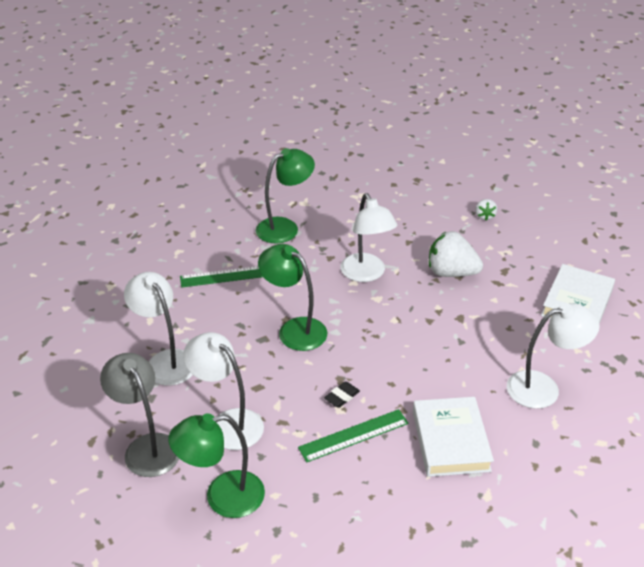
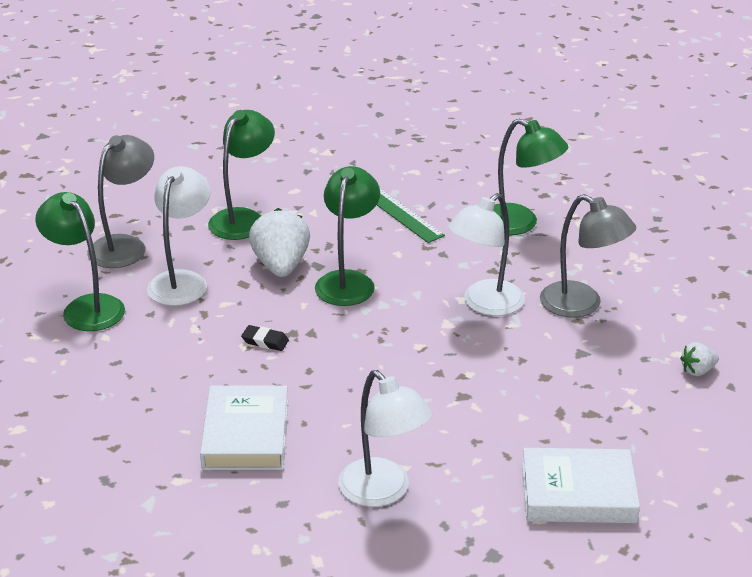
camera: 65 degrees right, 5 degrees down
white lamp [124,272,193,386] -> green lamp [208,110,275,240]
green ruler [298,409,409,462] -> none
white book [413,397,494,477] -> white book turned 60 degrees counterclockwise [200,385,288,470]
white strawberry [429,231,483,277] -> white strawberry moved to [249,208,310,277]
none -> grey lamp [540,194,636,318]

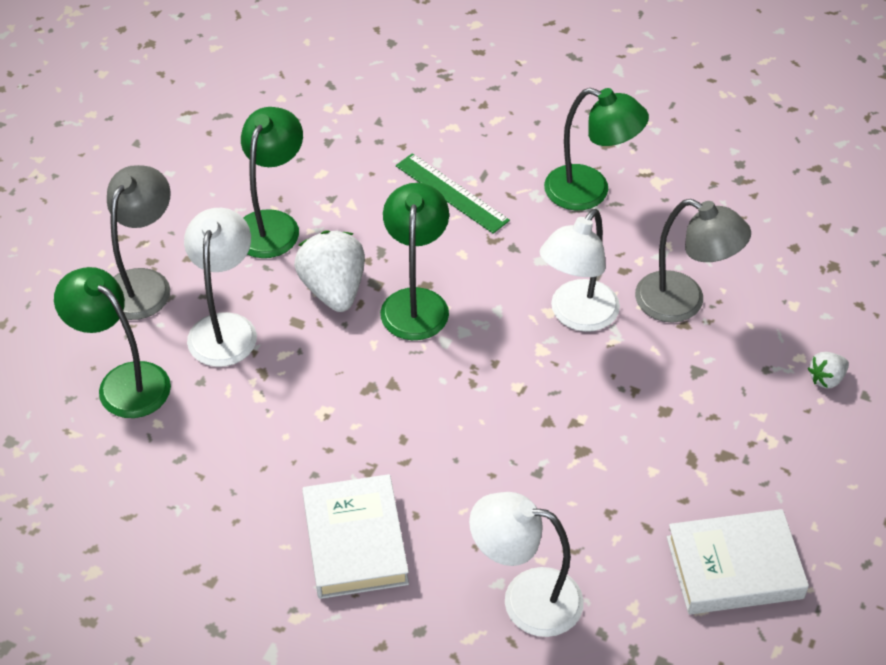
camera: 10 degrees left, 15 degrees up
black eraser [241,325,289,351] -> none
white lamp [338,370,433,507] -> white lamp turned 150 degrees clockwise [469,492,584,637]

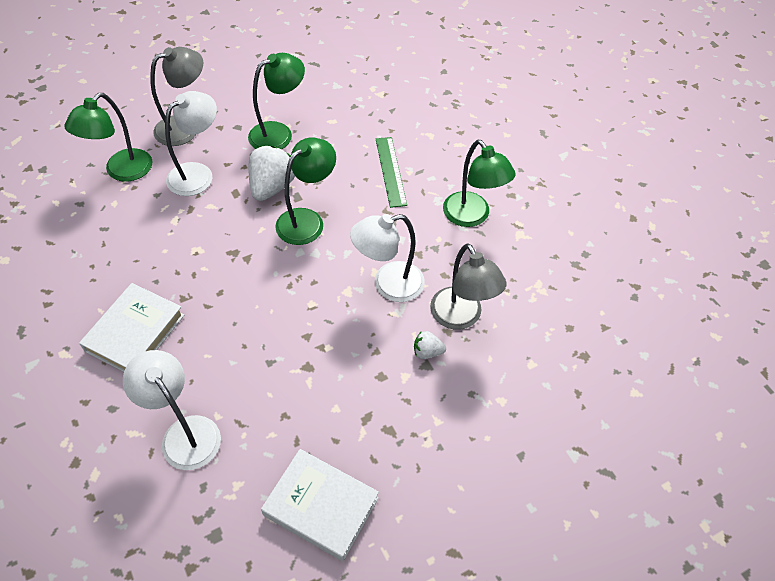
camera: 35 degrees right, 5 degrees up
green lamp [54,267,171,418] -> green lamp turned 135 degrees counterclockwise [64,93,152,182]
white strawberry [808,352,849,388] -> white strawberry moved to [414,331,446,359]

